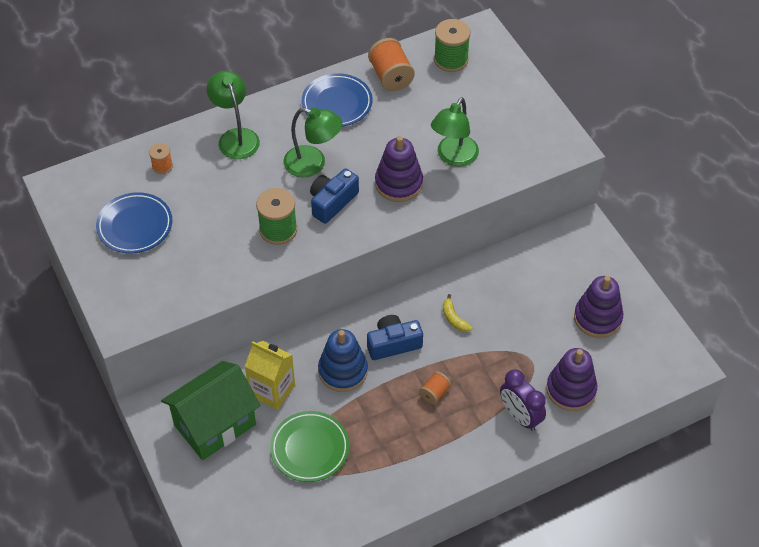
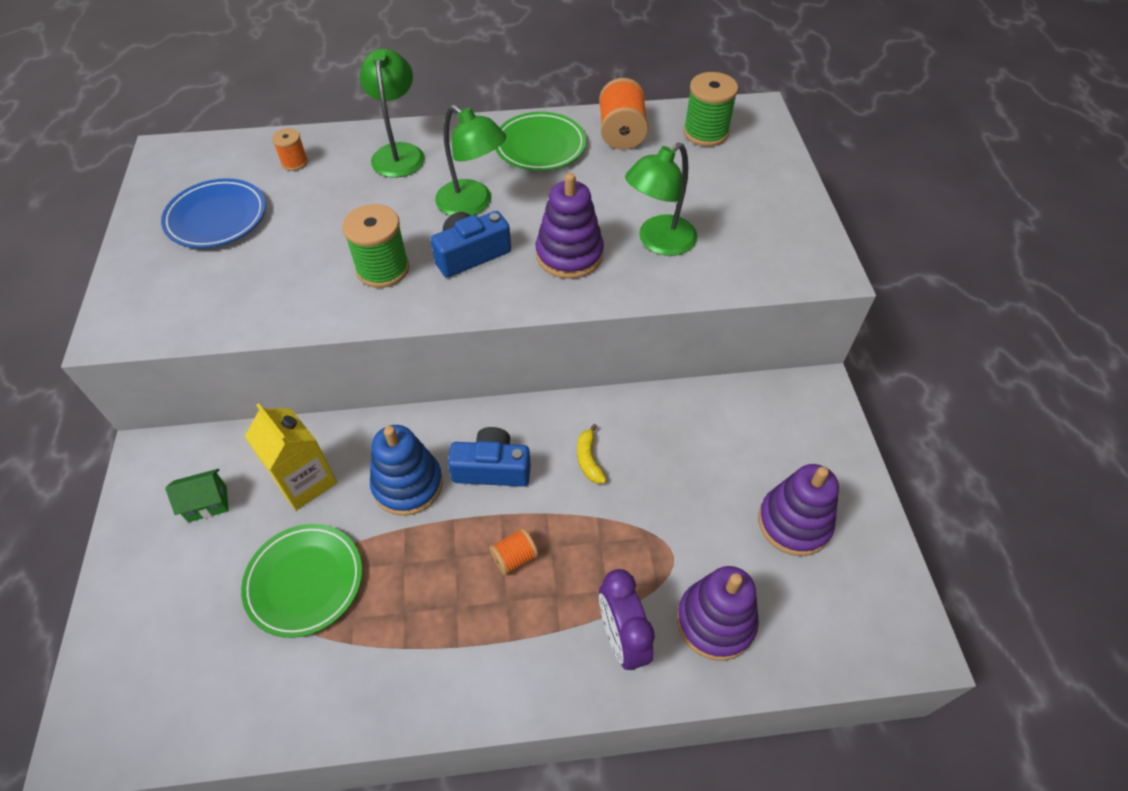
camera: 20 degrees right, 0 degrees up
green house [161,361,261,460] -> green house [165,469,229,522], size x0.43
blue plate [302,73,373,127] -> green plate [495,112,586,171]

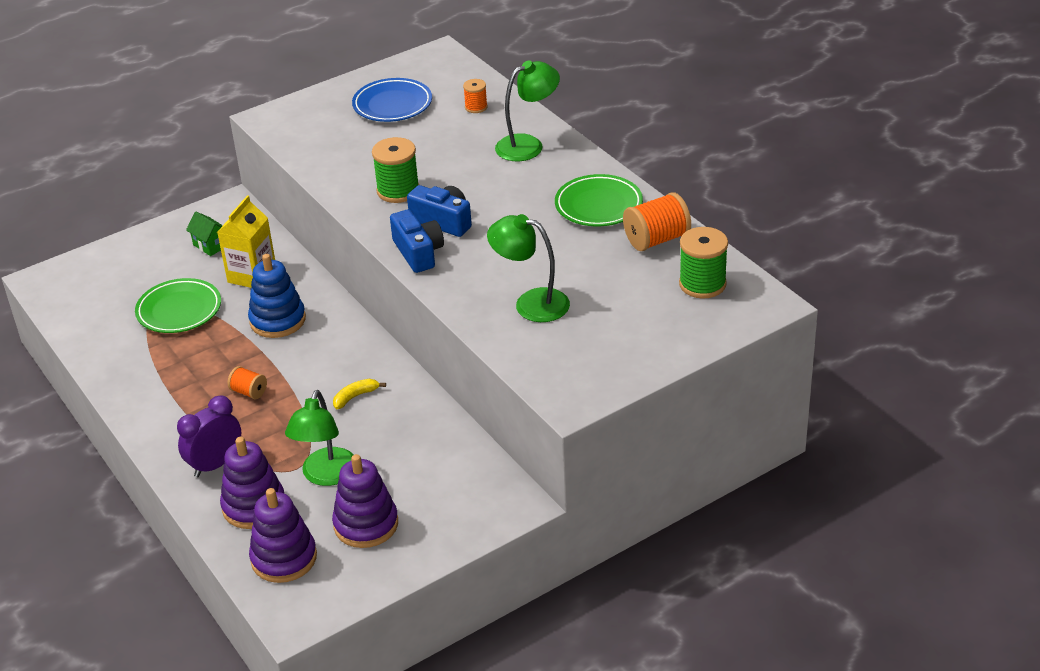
camera: 65 degrees right, 15 degrees down
green lamp [435,105,506,216] -> green lamp moved to [285,390,354,486]
blue camera [448,427,531,487] -> blue camera moved to [390,209,444,273]
purple stacking toy [536,173,604,279] -> purple stacking toy moved to [249,488,317,583]

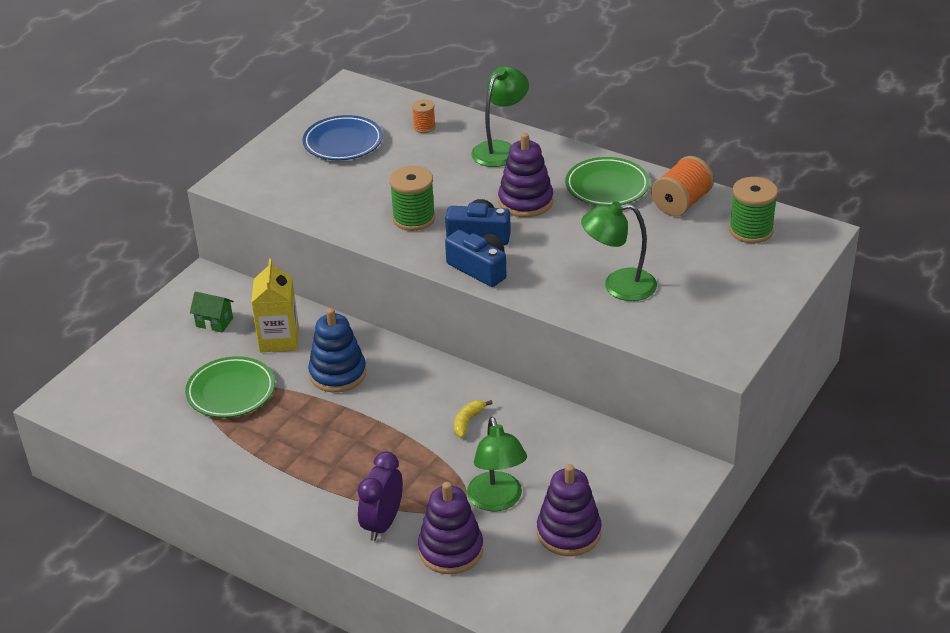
camera: 25 degrees left, 0 degrees up
orange spool [228,366,267,399] -> none
purple stacking toy [249,488,317,583] -> purple stacking toy moved to [498,133,553,217]

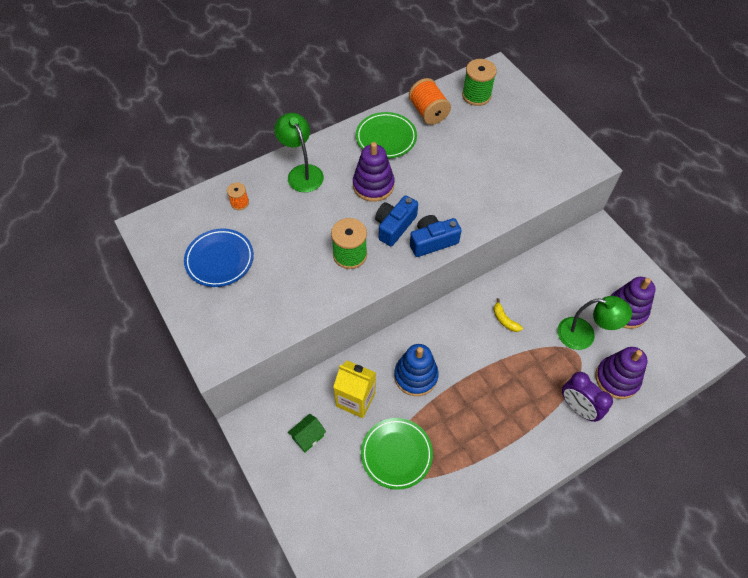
camera: 65 degrees left, 20 degrees up
green lamp [581,201,657,301] -> none

